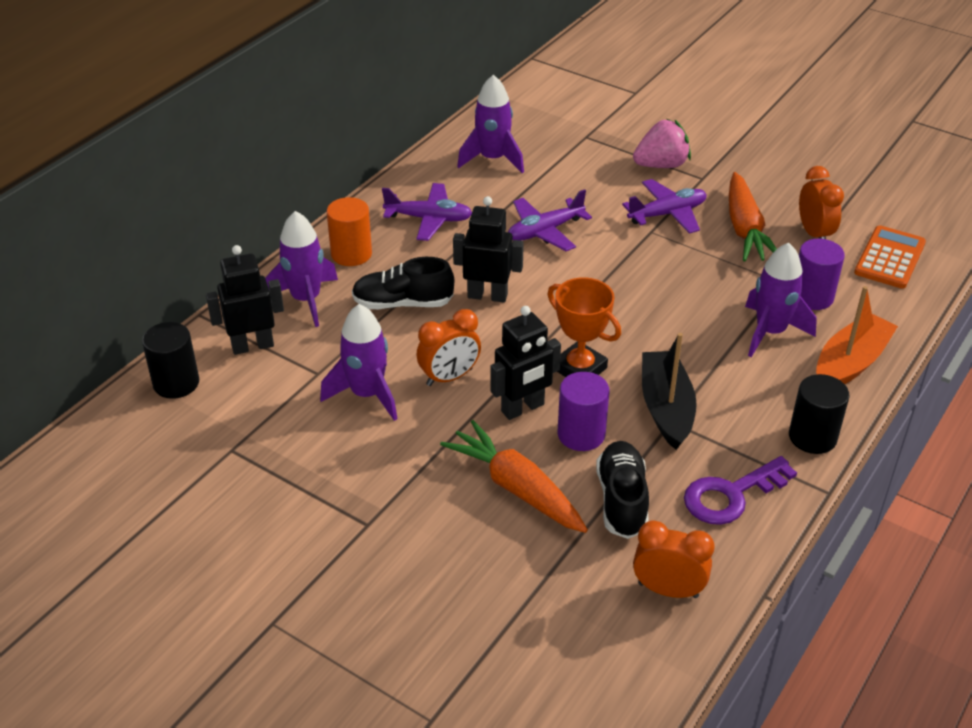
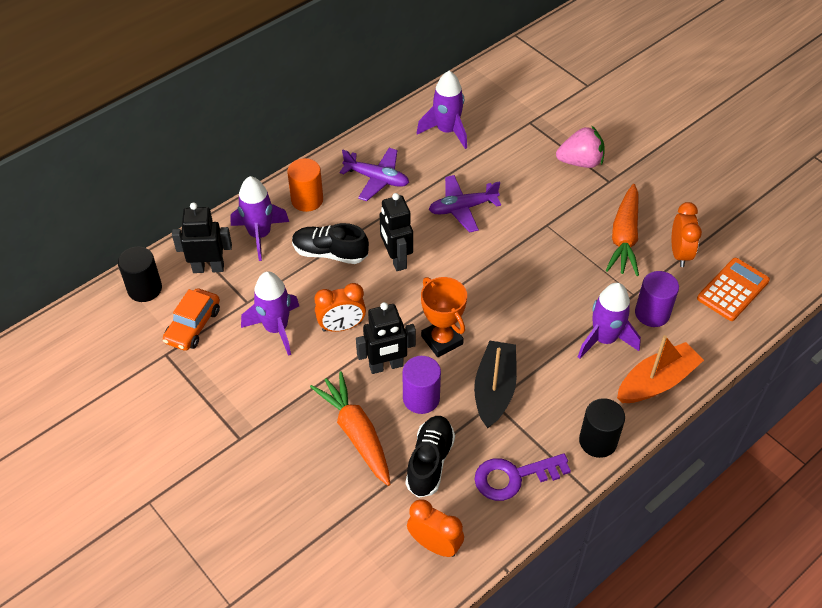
camera: 15 degrees right, 10 degrees up
black robot [453,196,524,302] -> black robot turned 135 degrees counterclockwise [380,193,413,271]
purple plane [622,179,707,234] -> none
none -> orange car [163,288,220,351]

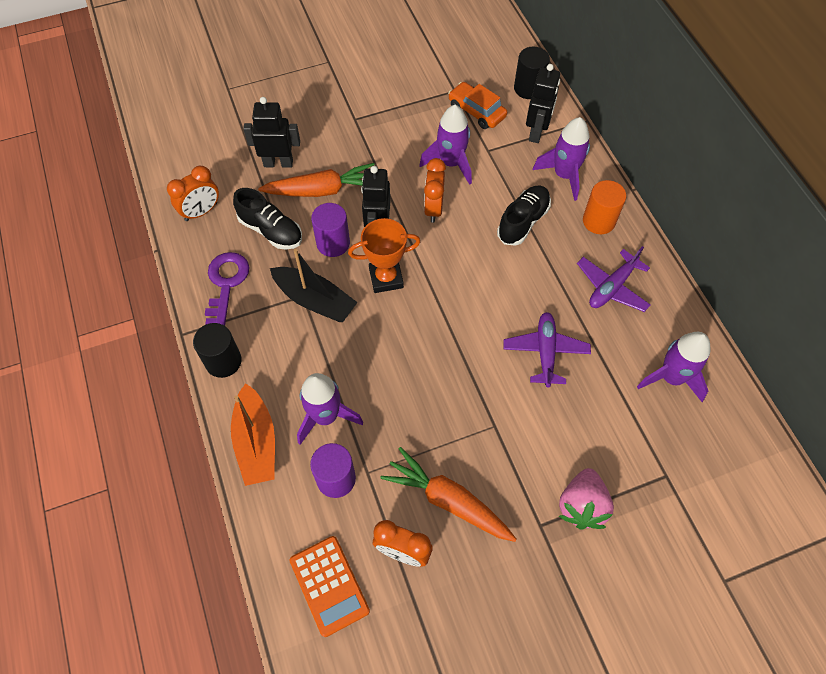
camera: 110 degrees right, 10 degrees up
black robot [380,193,413,271] -> black robot moved to [243,97,300,168]

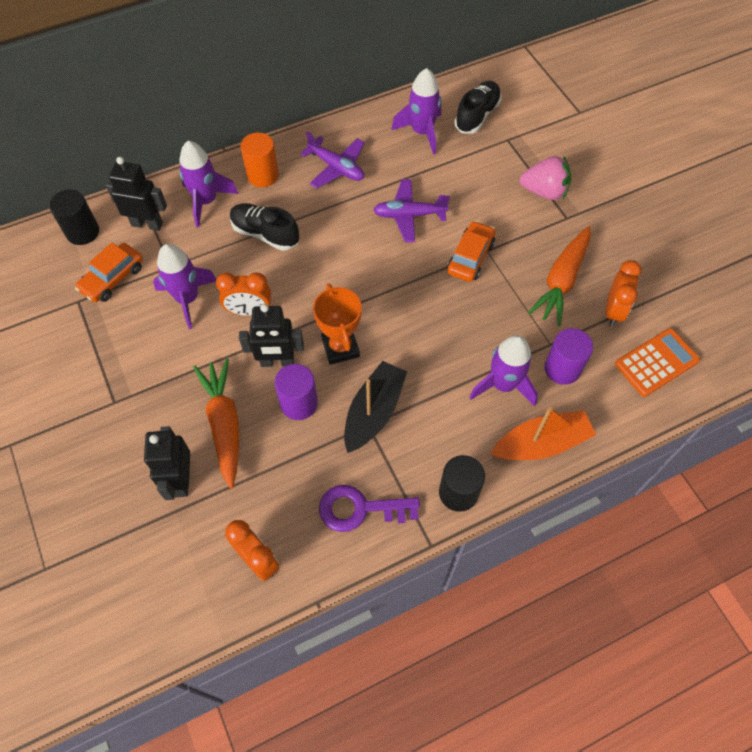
camera: 95 degrees left, 0 degrees up
black shoe [233,188,302,250] -> black shoe moved to [454,81,502,134]
none -> orange car [447,221,496,282]

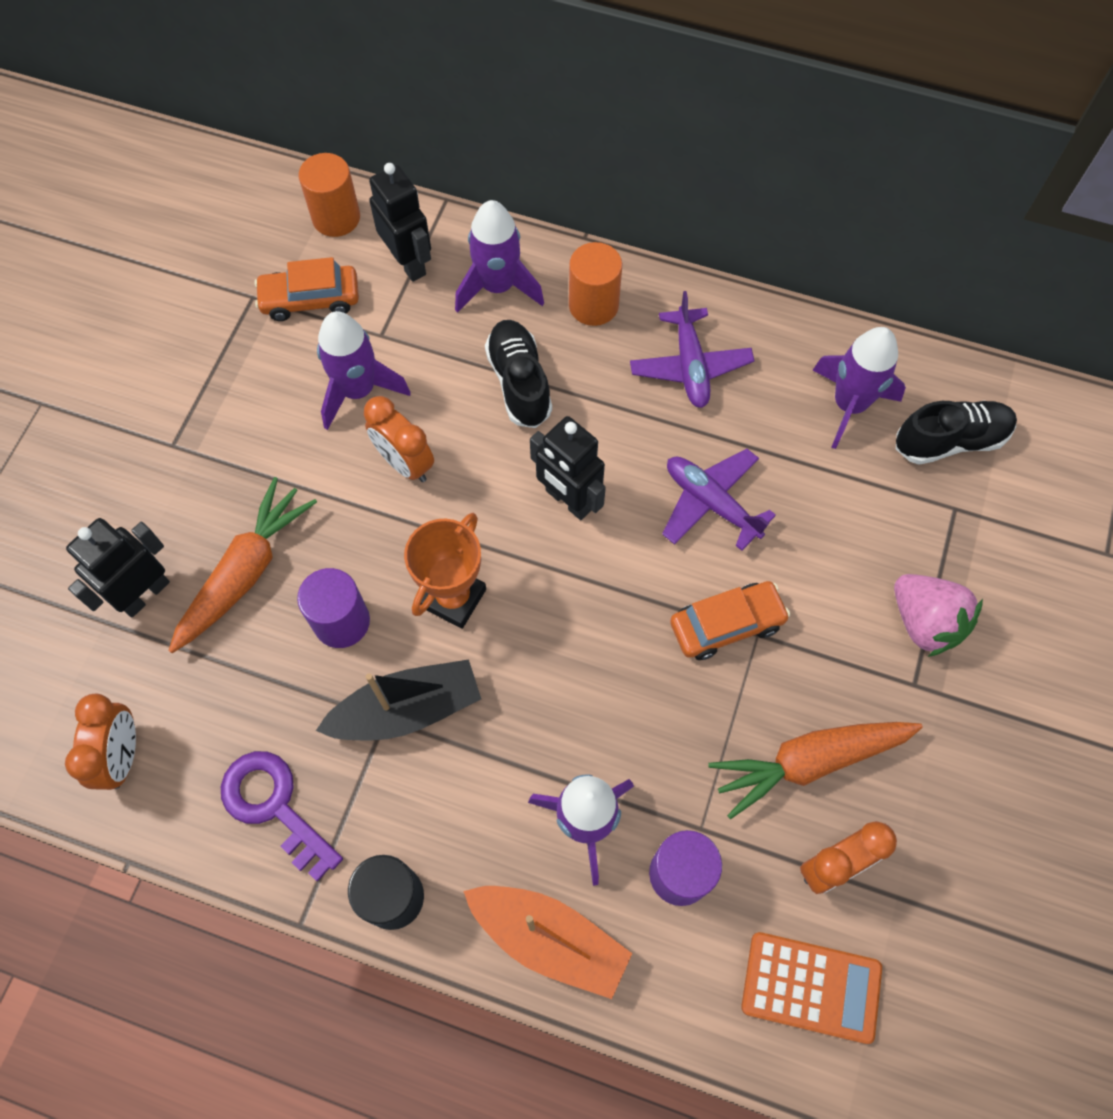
camera: 45 degrees right, 5 degrees up
black cylinder [49,190,99,245] -> orange cylinder [299,153,360,237]
black robot [239,304,304,367] -> black robot moved to [530,416,606,520]

